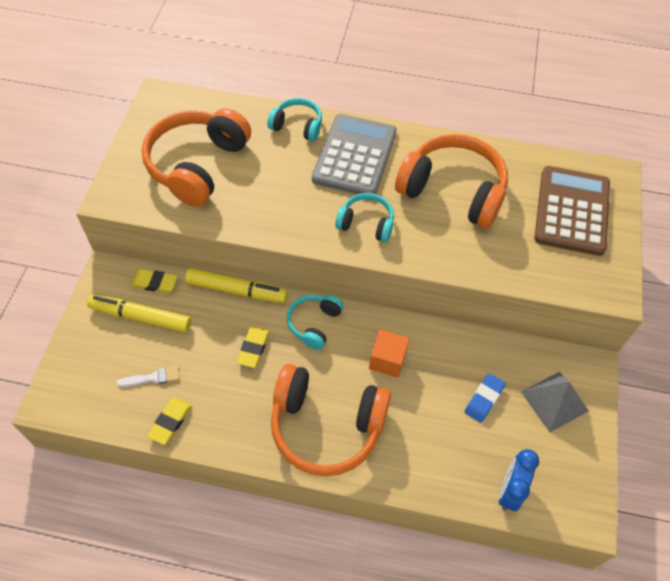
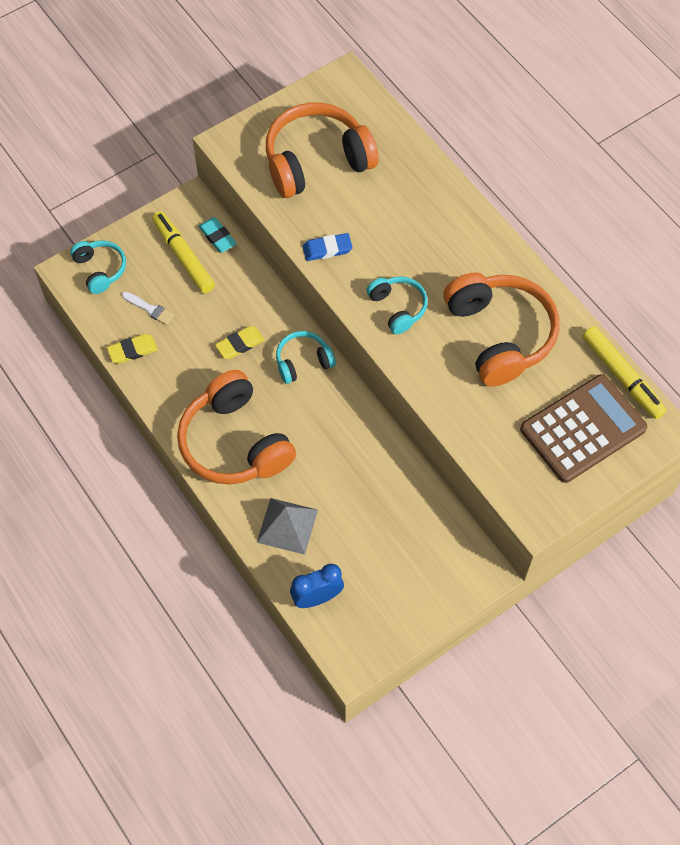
camera: 45 degrees right, 5 degrees up
yellow eraser [131,269,178,293] -> turquoise eraser [198,217,237,253]
yellow marker [185,268,288,303] -> yellow marker moved to [582,326,667,419]
turquoise headphones [268,98,322,141] -> turquoise headphones moved to [70,240,126,294]
grey calculator [312,114,397,194] -> none
orange cube [369,329,410,378] -> none
blue eraser [465,373,505,423] -> blue eraser moved to [303,233,353,261]
grey pyramid [521,372,589,432] -> grey pyramid moved to [257,498,318,555]

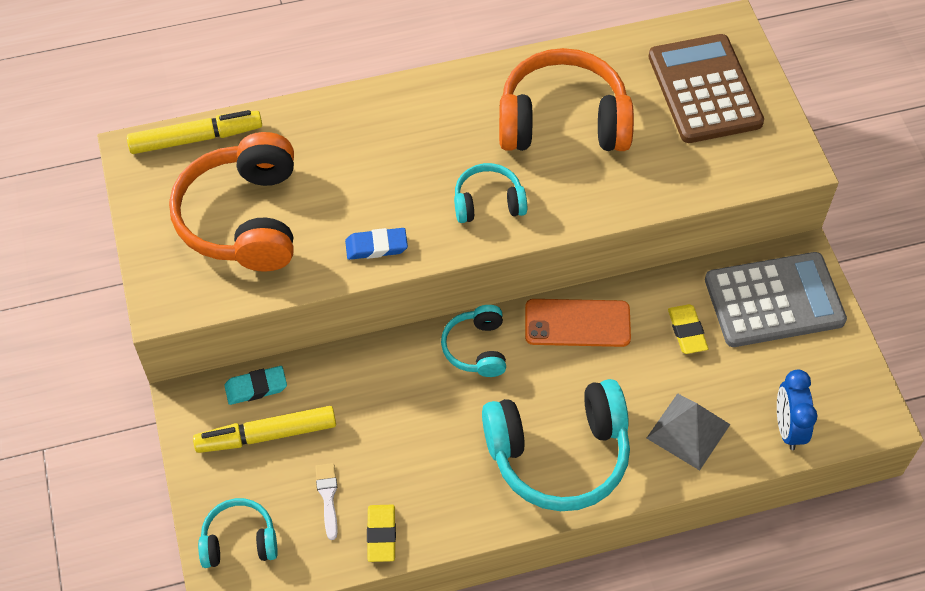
camera: 70 degrees left, 5 degrees down
white brush [122,291,174,325] -> white brush turned 60 degrees counterclockwise [315,463,338,540]
orange headphones [177,370,296,485] -> turquoise headphones [482,379,630,511]
yellow eraser [215,326,264,359] -> yellow eraser moved to [668,304,708,354]
blue eraser [303,233,353,261] -> blue eraser turned 75 degrees clockwise [345,228,408,260]
yellow marker [582,326,667,419] -> yellow marker moved to [127,110,262,154]
none -> orange phone [525,299,631,347]
none -> grey calculator [705,252,847,347]

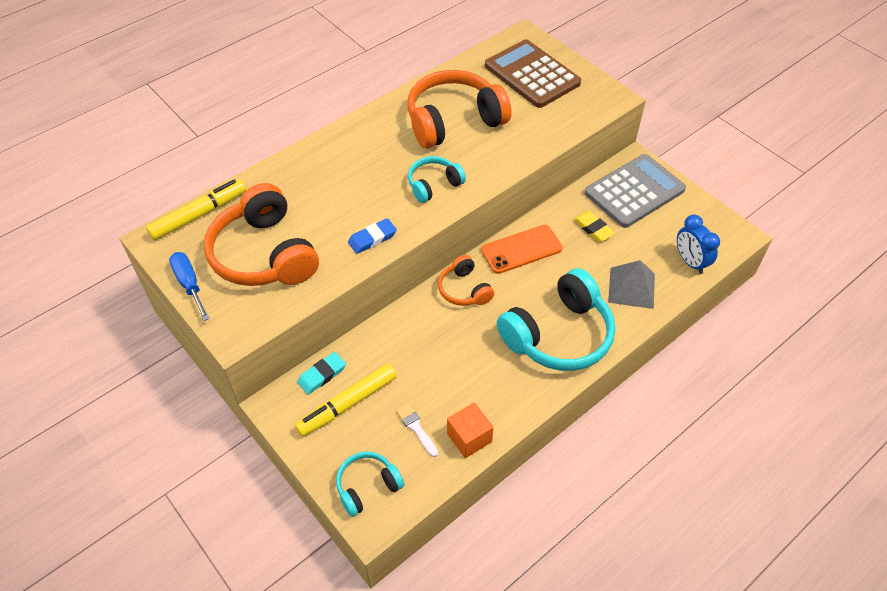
camera: 25 degrees left, 5 degrees down
yellow eraser [367,505,396,562] -> orange cube [447,402,494,458]
turquoise headphones [441,305,506,377] -> orange headphones [438,255,494,306]
none -> blue screwdriver [169,252,210,321]

